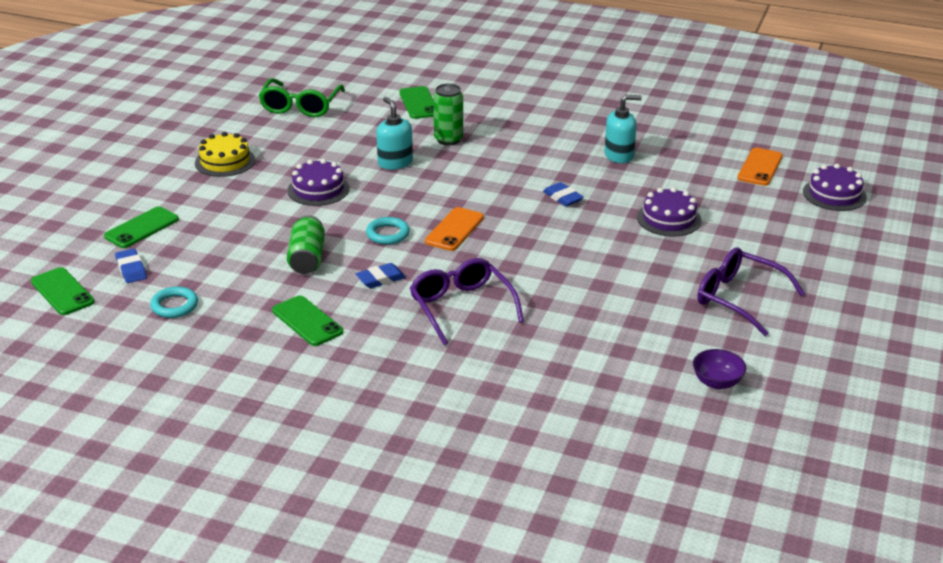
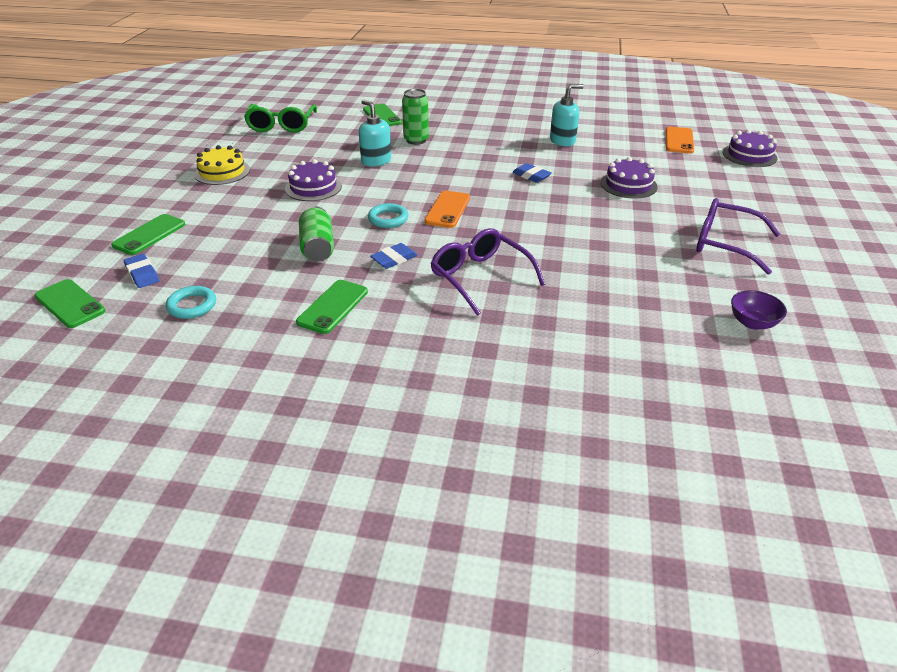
camera: 10 degrees left, 5 degrees up
green phone [272,296,343,346] -> green phone turned 75 degrees clockwise [296,280,368,334]

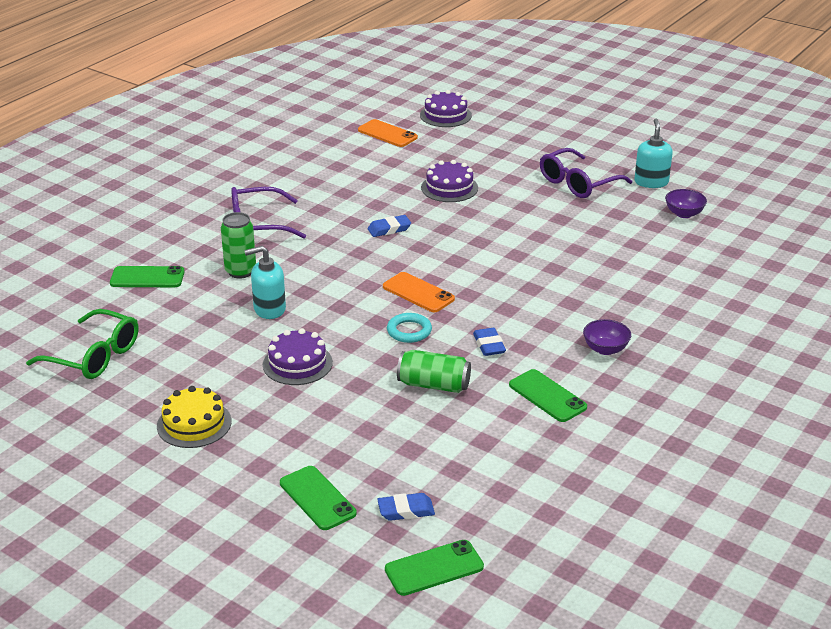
camera: 65 degrees left, 5 degrees down
turquoise ring [166,286,216,319] -> none
purple glasses [430,228,545,316] -> purple glasses moved to [231,187,306,239]
turquoise soap dispenser [550,84,584,146] -> turquoise soap dispenser moved to [634,119,673,188]
none -> purple bowl [583,319,631,355]

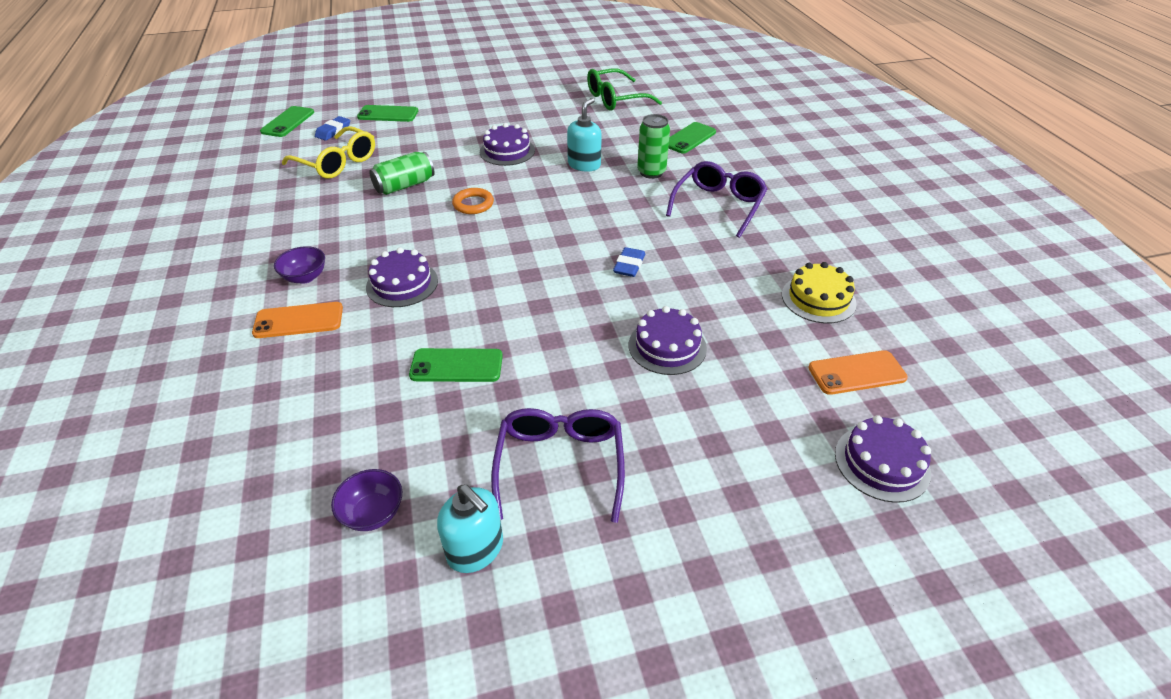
camera: 130 degrees right, 10 degrees up
yellow cake [157,386,231,448] -> yellow cake moved to [782,262,857,323]
orange phone [383,272,455,312] -> orange phone moved to [252,302,343,338]
turquoise ring [387,313,432,343] -> orange ring [452,188,494,214]
blue eraser [473,328,506,356] -> none
green phone [509,369,587,422] -> green phone moved to [409,348,503,382]
none -> yellow glasses [282,126,375,178]
none -> purple cake [366,247,438,307]

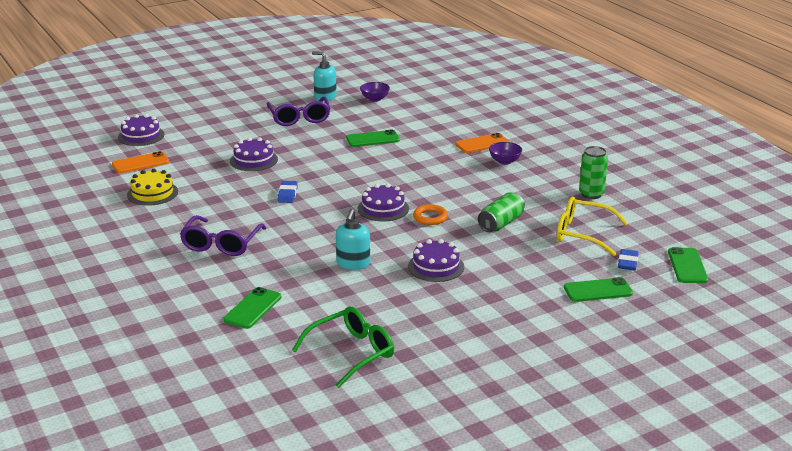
camera: 165 degrees right, 15 degrees down
purple cake [366,247,438,307] -> purple cake moved to [357,184,409,222]
green can [637,114,670,179] -> green can moved to [579,146,608,199]

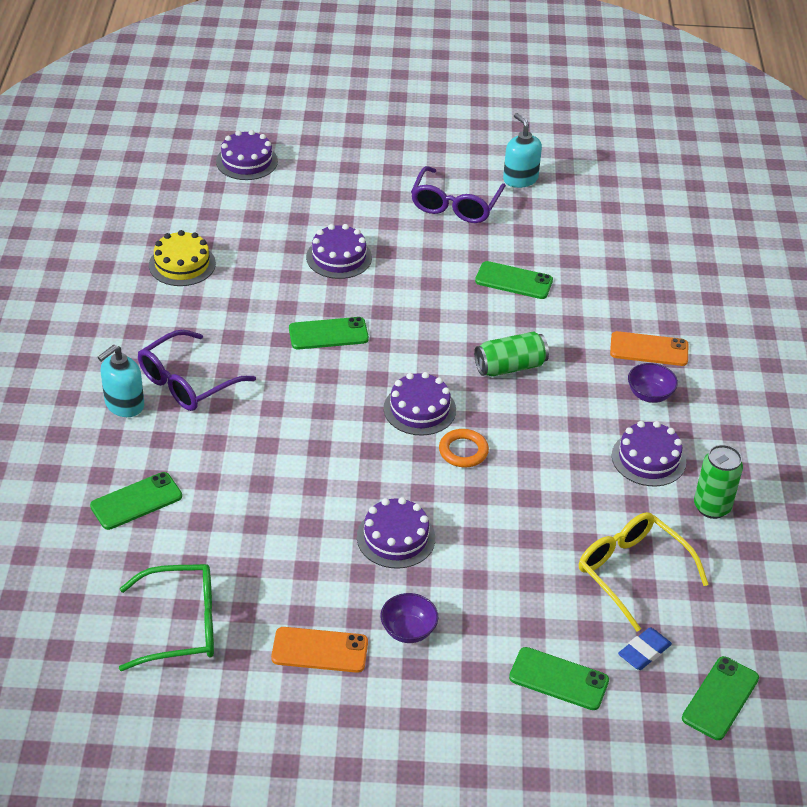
camera: 30 degrees right, 15 degrees up
orange phone [112,151,169,173] -> orange phone moved to [271,627,368,673]
blue eraser [277,181,298,203] -> green phone [289,317,369,349]
turquoise soap dispenser [336,209,370,270] -> turquoise soap dispenser moved to [98,345,144,417]
purple bowl [360,82,390,102] -> purple bowl moved to [380,593,438,643]
green can [478,192,525,233] -> green can moved to [474,332,549,377]
none -> purple cake [611,421,686,486]

